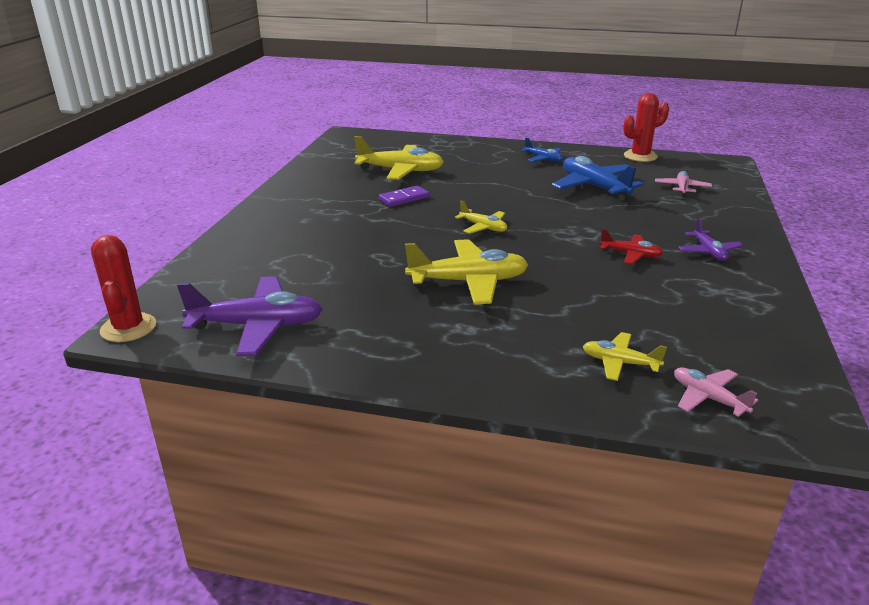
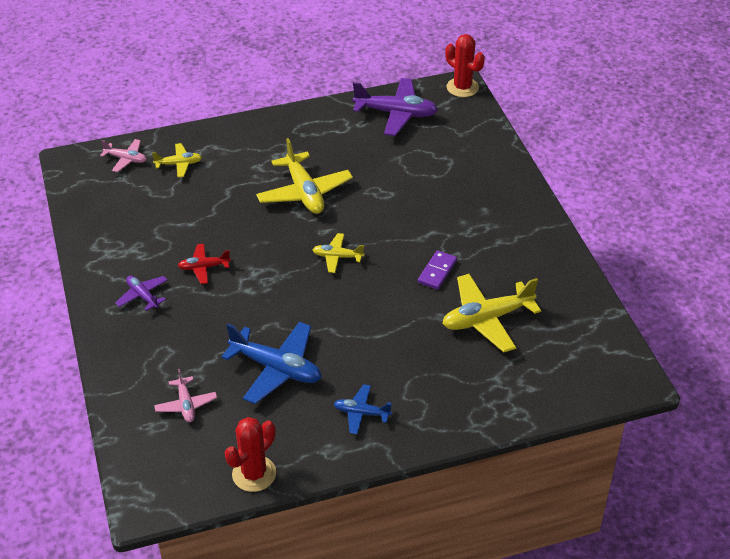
camera: 150 degrees right, 15 degrees up
purple plane [177,276,323,356] -> purple plane turned 135 degrees counterclockwise [353,78,438,136]
yellow plane [405,239,528,305] -> yellow plane turned 75 degrees counterclockwise [256,138,353,214]

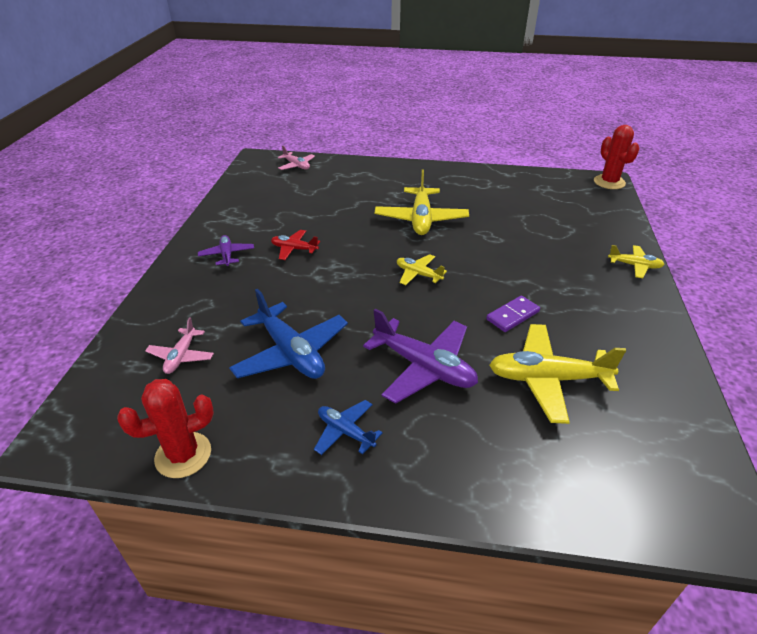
camera: 25 degrees right, 5 degrees down
yellow plane [152,143,202,177] -> yellow plane moved to [608,245,665,278]
purple plane [353,78,438,136] -> purple plane moved to [363,309,478,404]

